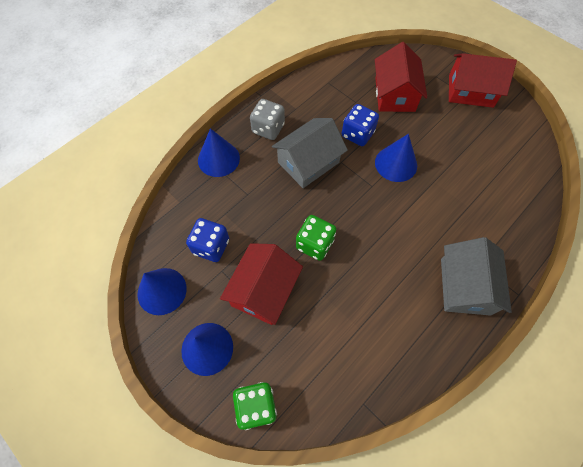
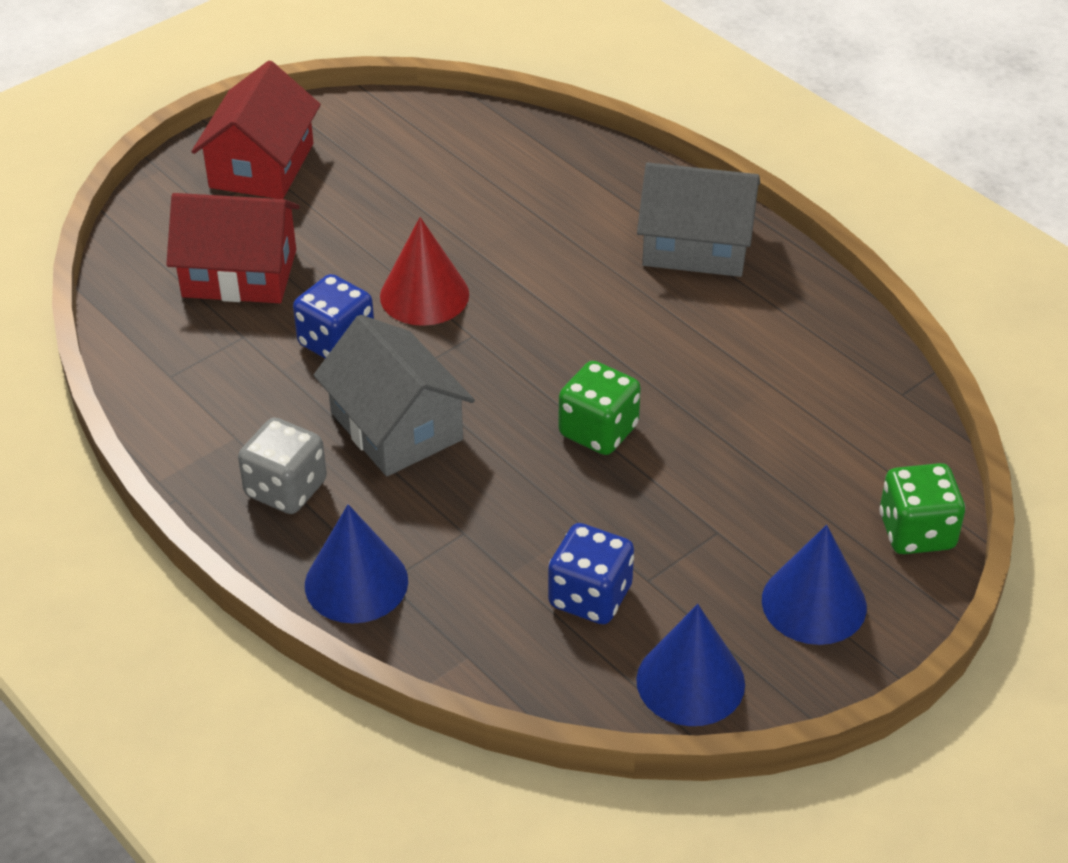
camera: 85 degrees left, 20 degrees down
red house [220,243,303,325] -> none
blue cone [375,134,417,182] -> red cone [380,217,469,326]

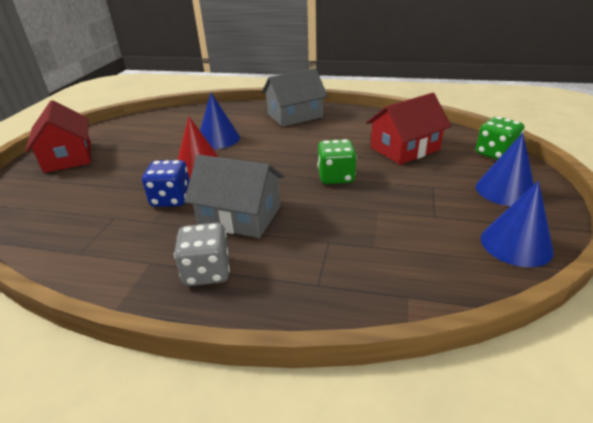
camera: 35 degrees left, 10 degrees down
red house [166,193,300,303] -> red house moved to [366,93,451,165]
blue cone [305,504,408,623] -> blue cone moved to [200,93,240,149]
blue dice [548,523,634,624] -> none

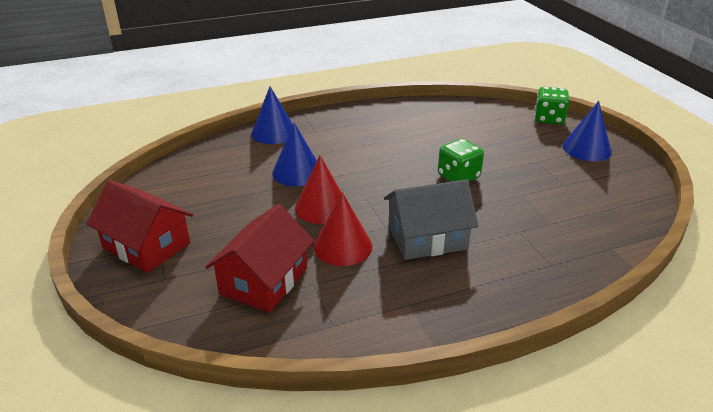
camera: 35 degrees left, 0 degrees up
blue dice [142,160,190,207] -> red cone [314,192,372,266]
grey dice [174,223,230,286] -> none
grey house [262,68,328,127] -> none
red house [366,93,451,165] -> red house moved to [205,204,314,313]
blue cone [481,181,554,267] -> blue cone moved to [251,86,293,144]

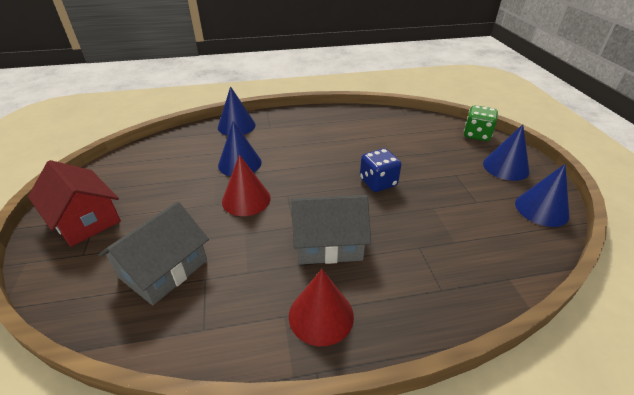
camera: 10 degrees right, 5 degrees up
red house [205,204,314,313] -> grey house [99,201,209,305]
red cone [314,192,372,266] -> red cone moved to [289,269,354,346]
green dice [438,138,484,182] -> blue dice [360,148,401,192]
none -> blue cone [515,164,569,227]

